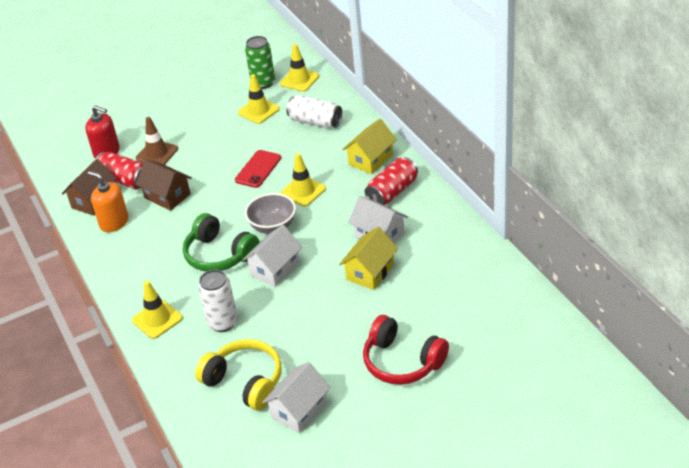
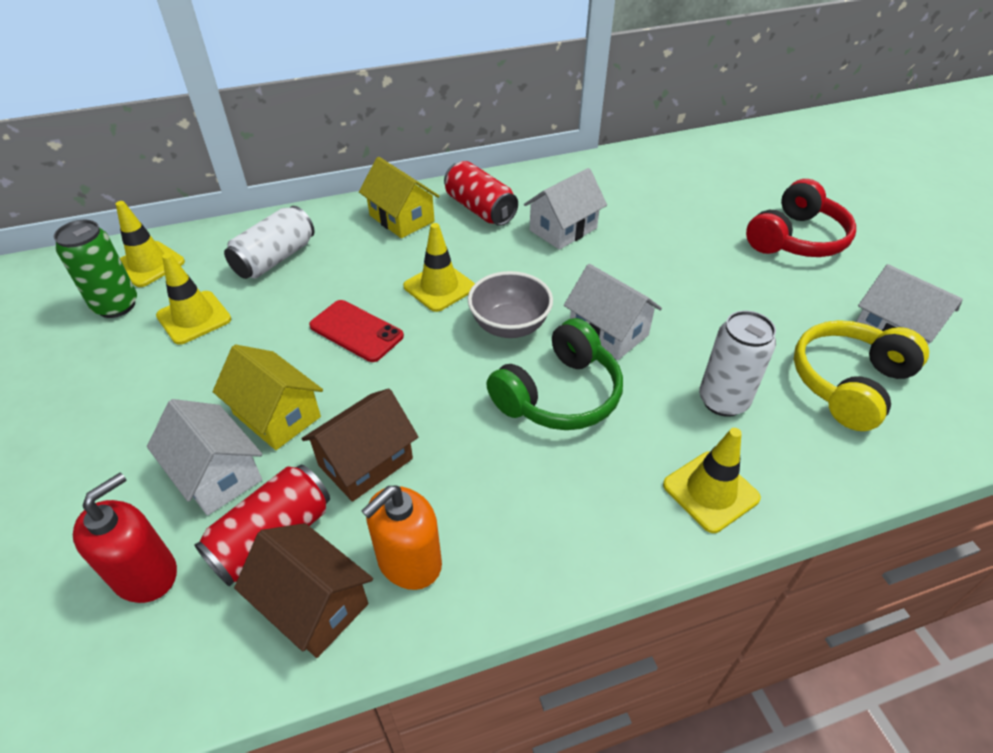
camera: 85 degrees left, 5 degrees up
brown traffic cone [136,117,178,165] -> white house [147,399,262,516]
yellow house [339,227,398,290] -> yellow house moved to [213,344,323,450]

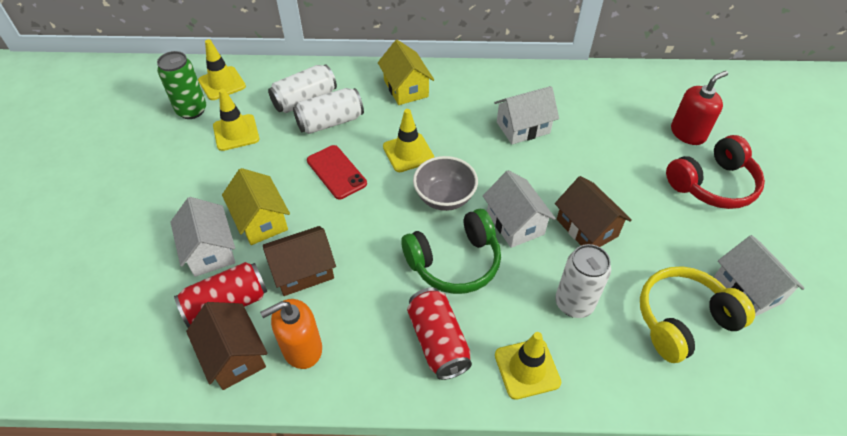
camera: 20 degrees right, 5 degrees up
red soap dispenser [73,473,177,603] -> red soap dispenser moved to [671,71,728,145]
red can [444,161,518,226] -> red can moved to [407,288,472,380]
none -> white can [293,88,364,134]
none -> brown house [555,176,632,247]

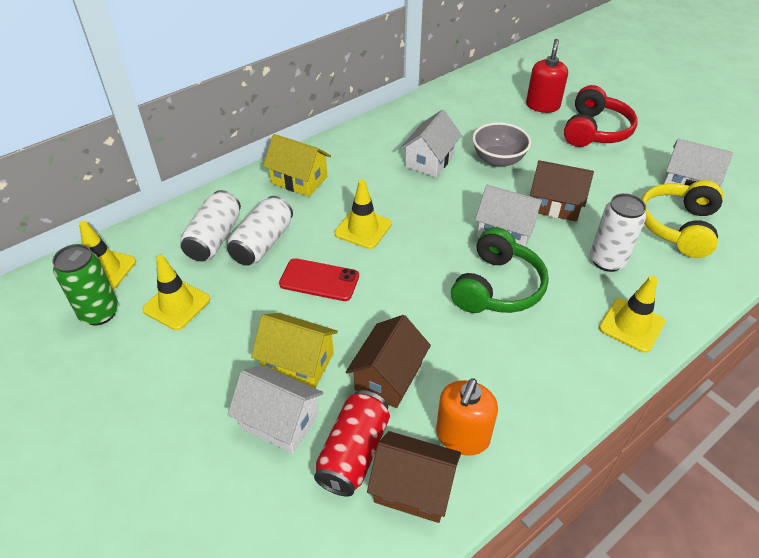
camera: 40 degrees left, 5 degrees down
red can [407,288,472,380] -> none
grey bowl [413,156,478,211] -> grey bowl moved to [472,122,531,167]

